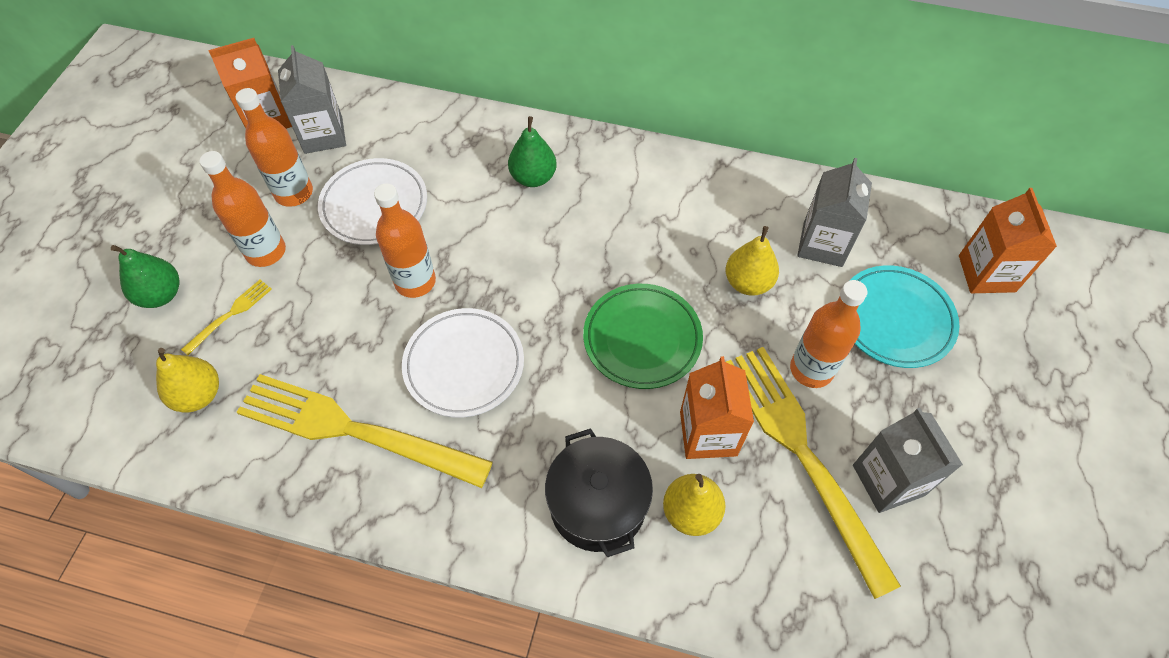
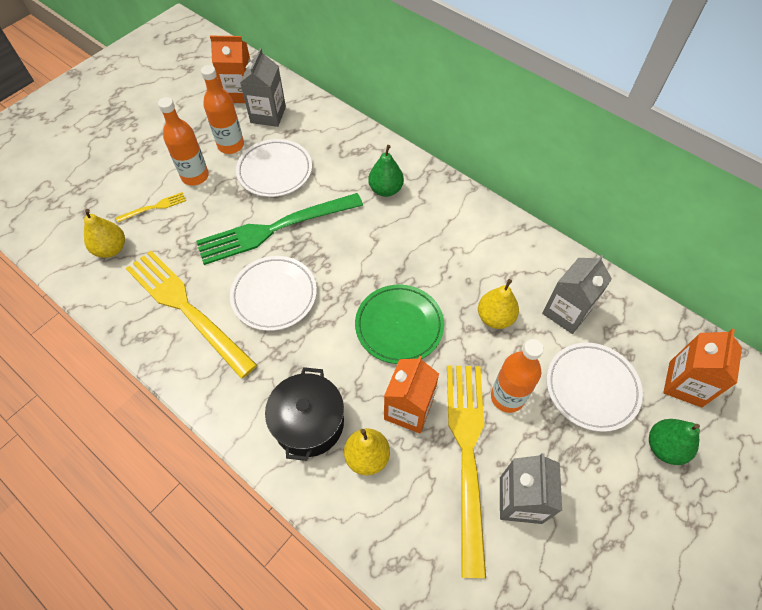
camera: 25 degrees right, 0 degrees up
green pear [111,245,179,308] -> green pear moved to [649,419,700,465]
orange bottle [374,183,436,298] -> green fork [196,193,363,265]
turquoise plate [849,265,959,368] -> white plate [546,343,643,432]

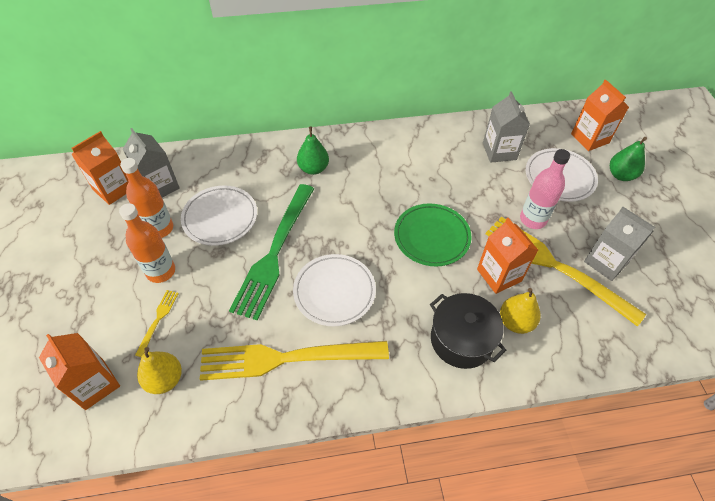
camera: 50 degrees left, 5 degrees down
yellow pear [478,279,519,329] -> none
orange bottle [491,339,544,413] -> pink bottle [520,149,570,229]
none -> orange carton [39,333,120,410]

